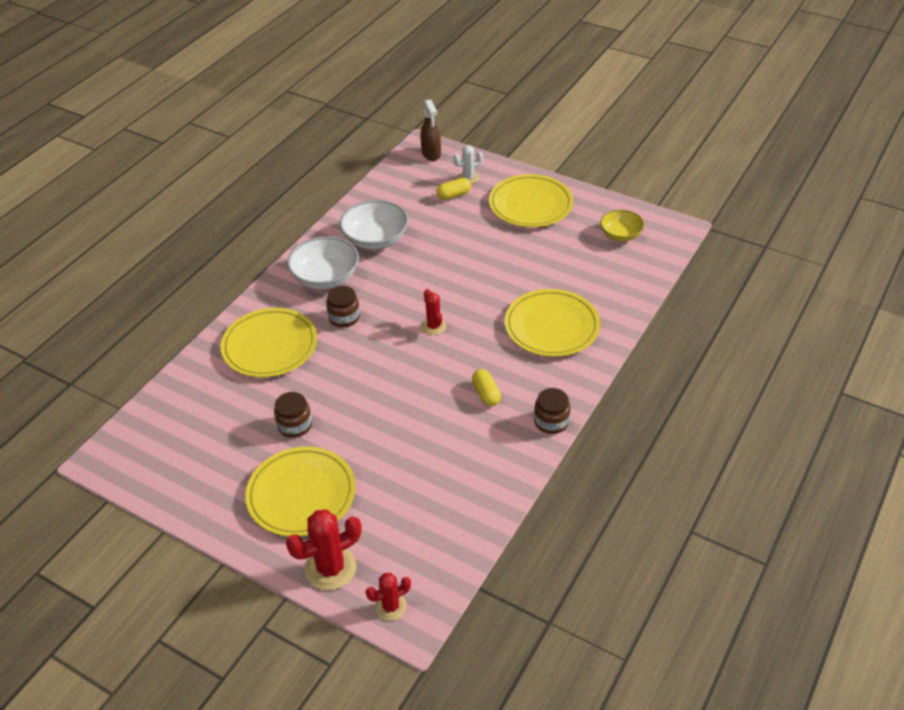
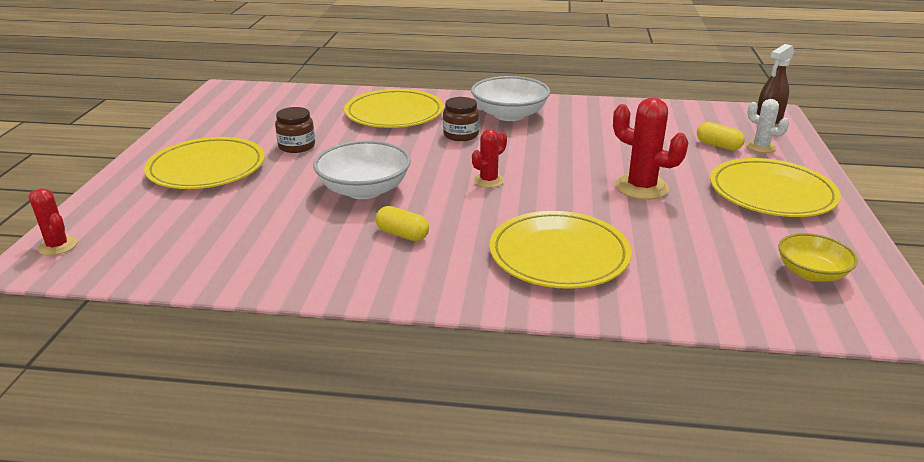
camera: 65 degrees right, 15 degrees down
red cactus [286,509,361,590] -> red cactus moved to [613,98,688,200]
white bowl [340,200,408,250] -> white bowl moved to [313,140,411,199]
yellow capsule [472,369,501,406] -> yellow capsule turned 75 degrees clockwise [375,206,429,241]
brown jar [534,388,571,434] -> none

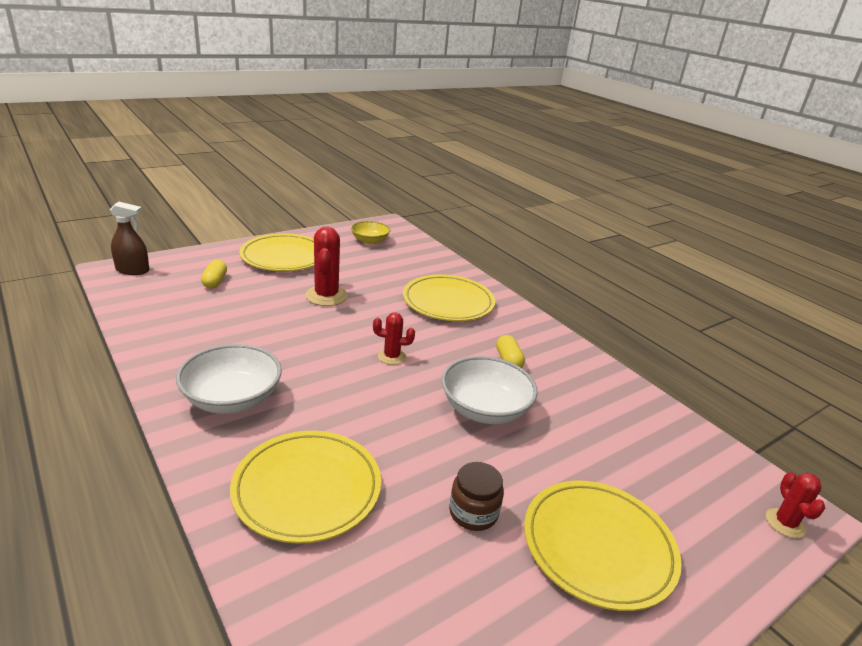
camera: 135 degrees left, 0 degrees up
brown jar [443,97,479,141] -> none
white cactus [746,99,789,153] -> none

